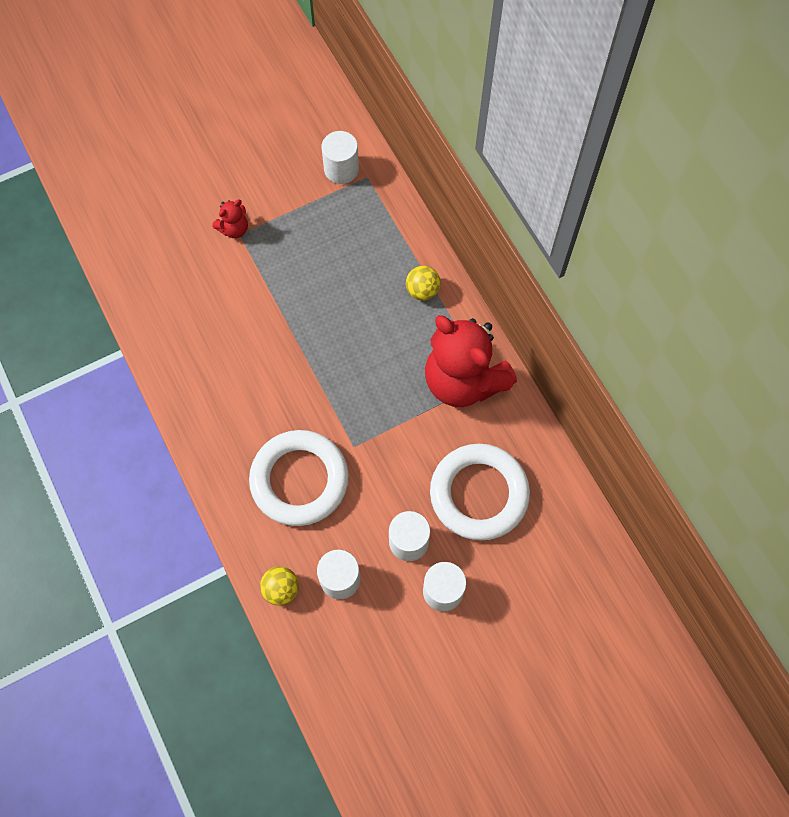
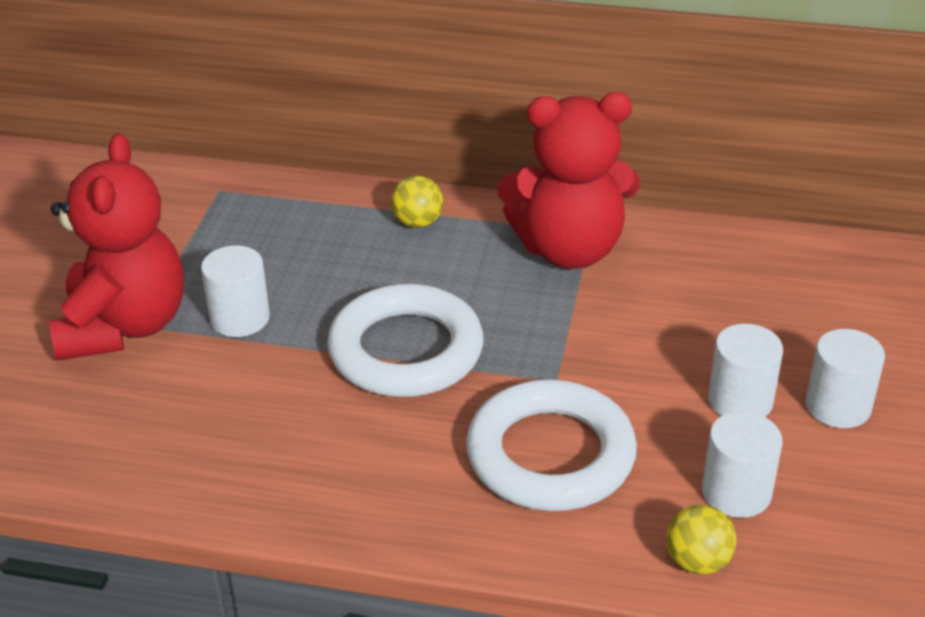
camera: 50 degrees left, 30 degrees down
red teddy bear [212,200,248,238] -> red teddy bear [49,133,184,361], size x2.37
white cylinder [322,131,359,184] -> white cylinder moved to [201,246,270,337]
white ring [430,444,530,541] -> white ring moved to [327,284,484,397]

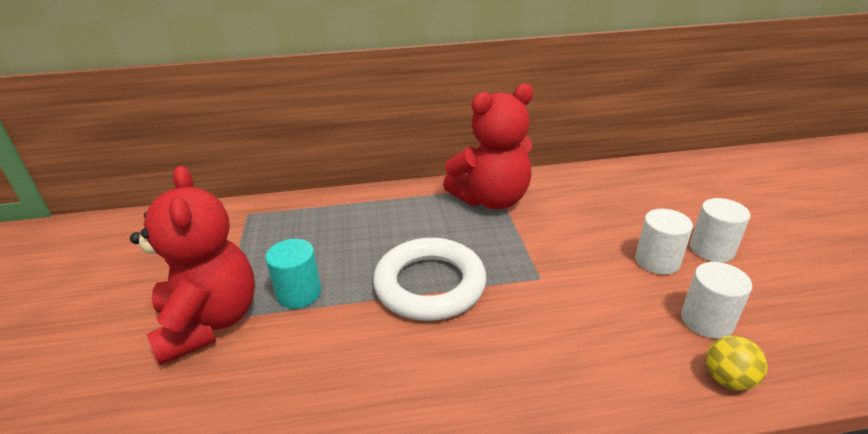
camera: 20 degrees left, 5 degrees down
white cylinder [201,246,270,337] -> turquoise cylinder [266,239,321,309]
yellow ball [391,176,443,228] -> none
white ring [466,380,637,511] -> none

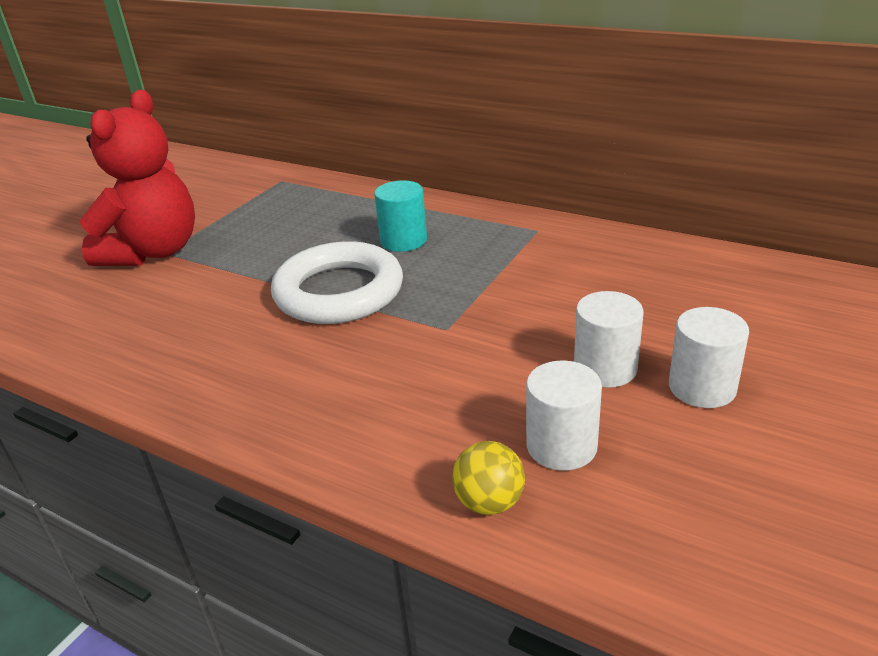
camera: 40 degrees right, 0 degrees up
turquoise cylinder [266,239,321,309] -> turquoise cylinder moved to [374,180,427,252]
red teddy bear [443,83,534,209] -> none

